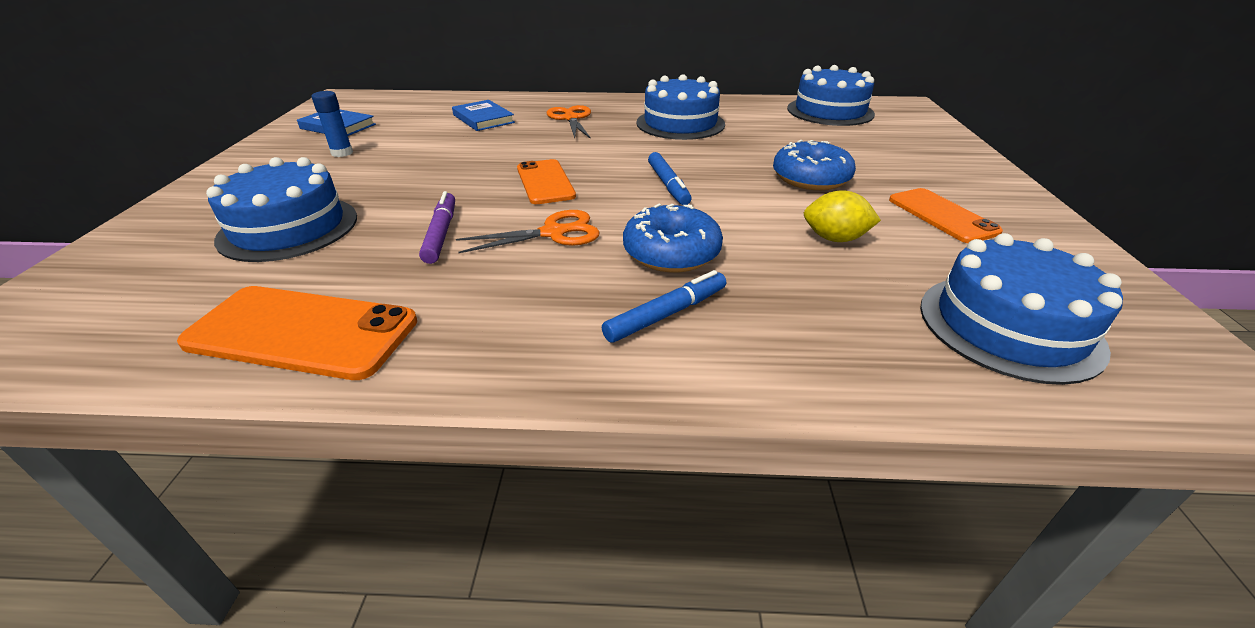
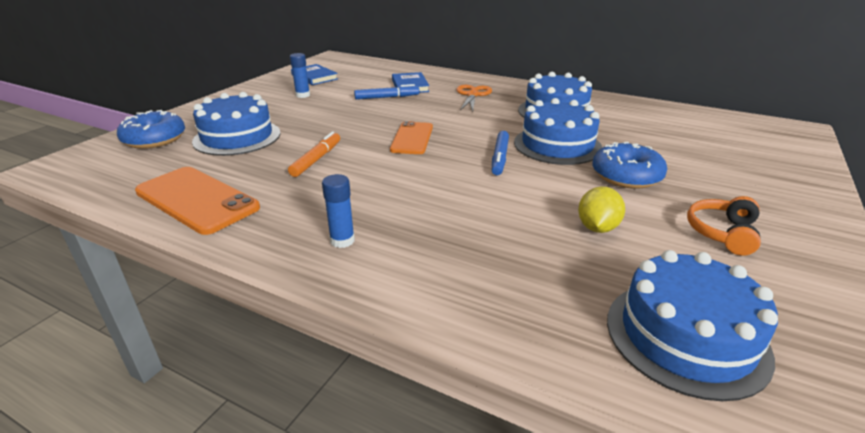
camera: 25 degrees right, 5 degrees down
purple marker [419,191,455,264] -> orange marker [288,132,340,177]
orange scissors [456,210,600,253] -> none
blue marker [602,270,726,343] -> blue marker moved to [354,84,420,100]
blue donut [623,203,723,272] -> blue donut moved to [117,110,185,149]
blue cake [787,65,875,126] -> blue cake moved to [514,98,602,165]
yellow lemon [804,191,881,242] -> yellow lemon turned 75 degrees clockwise [578,187,625,233]
orange phone [889,188,1003,243] -> orange headphones [687,196,761,256]
none -> blue glue stick [322,174,355,248]

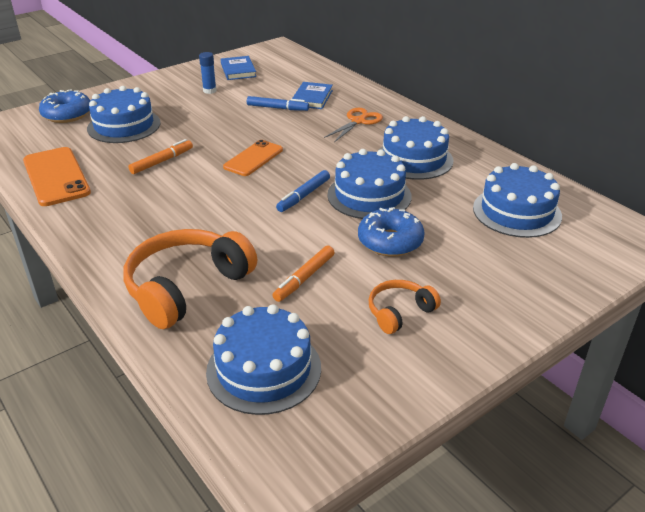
camera: 25 degrees right, 5 degrees up
blue glue stick [322,174,355,248] -> none
yellow lemon [578,187,625,233] -> orange marker [272,246,335,302]
none -> orange headphones [123,229,257,329]
none -> blue cake [473,163,562,238]

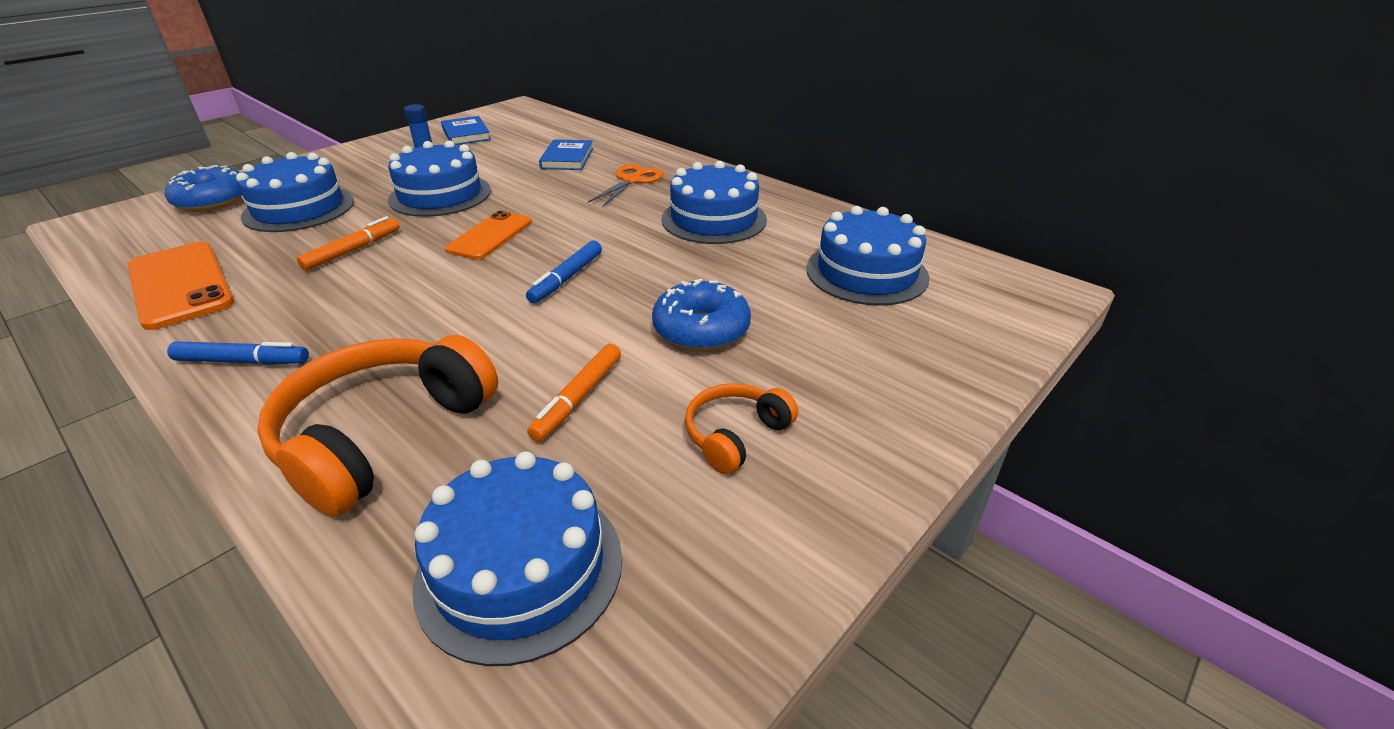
camera: 10 degrees left, 0 degrees up
blue marker [247,96,309,111] -> blue marker moved to [167,341,309,365]
blue cake [327,149,412,219] -> blue cake moved to [388,140,491,217]

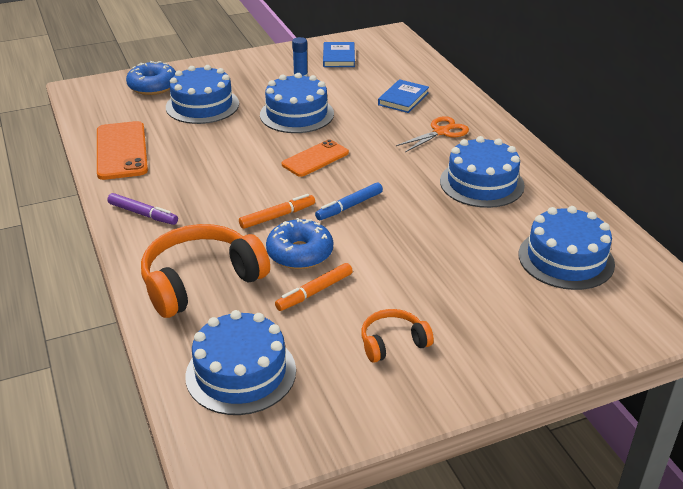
camera: 25 degrees right, 0 degrees up
blue marker [167,341,309,365] -> purple marker [107,193,178,225]
orange marker [297,216,399,271] -> orange marker moved to [239,194,315,229]
blue donut [652,279,751,351] -> blue donut moved to [266,218,333,269]

